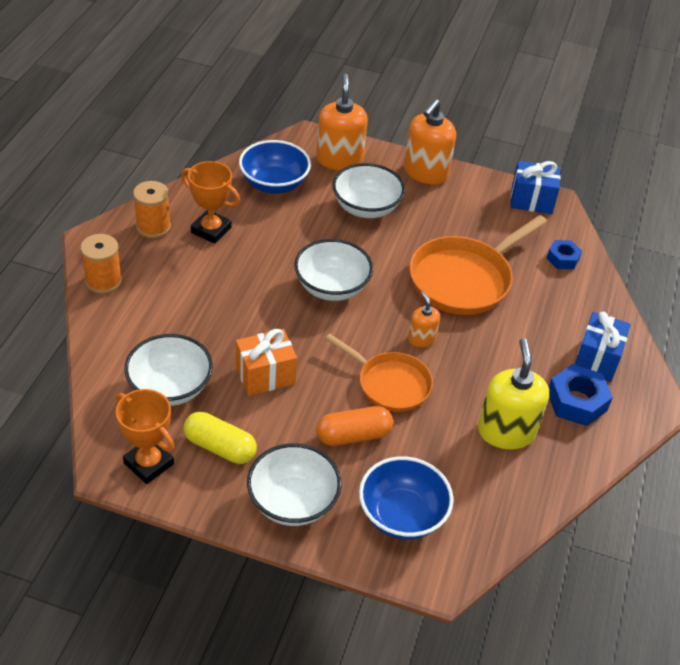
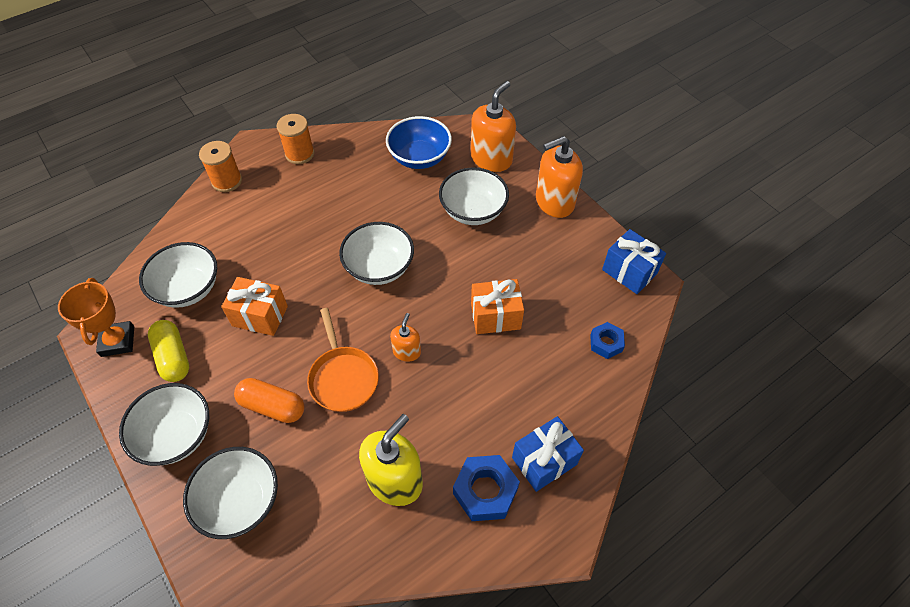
camera: 40 degrees right, 10 degrees up
orange trophy [181,161,240,244] -> none
blue bowl [359,456,454,540] -> white bowl [183,447,278,539]
orange pan [409,215,547,315] -> orange gift [471,279,524,334]

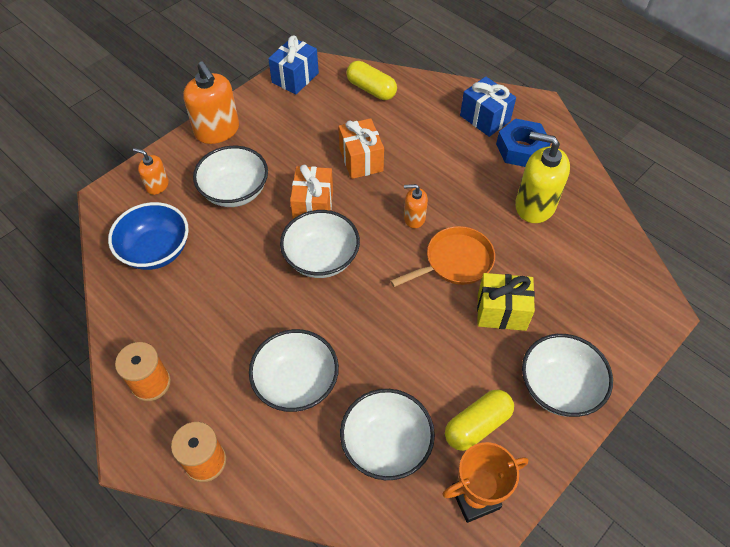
camera: 100 degrees left, 0 degrees up
white bowl [183,447,278,539] -> white bowl moved to [249,329,339,412]
orange gift [221,277,288,336] -> orange gift moved to [290,165,333,219]
orange capsule [234,378,304,423] -> yellow gift [477,273,535,331]
orange soap dispenser [471,81,516,172] -> orange soap dispenser [133,148,169,195], size x0.53
blue nut [590,322,625,359] -> yellow capsule [346,61,397,100]

